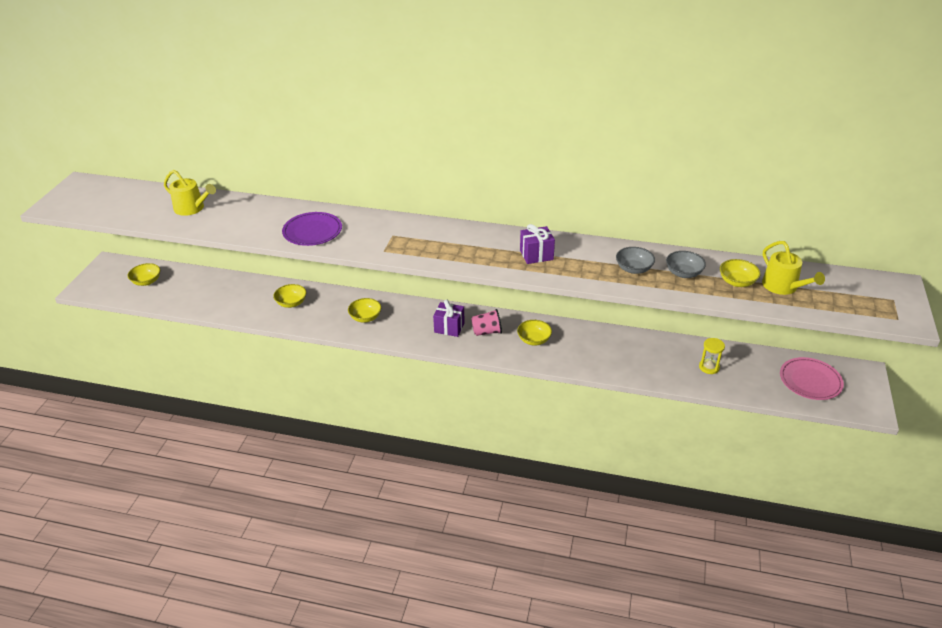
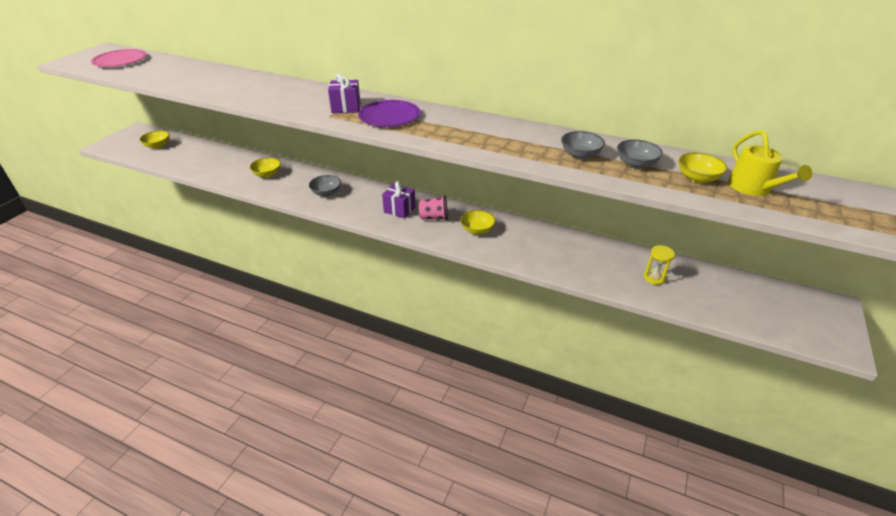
camera: 10 degrees right, 0 degrees up
yellow watering can [164,170,216,216] -> none
purple plate [282,212,342,246] -> purple plate moved to [358,100,421,127]
yellow bowl [348,298,381,323] -> grey bowl [309,175,341,197]
purple gift [520,224,555,264] -> purple gift moved to [328,74,361,113]
pink plate [780,357,844,400] -> pink plate moved to [91,49,147,67]

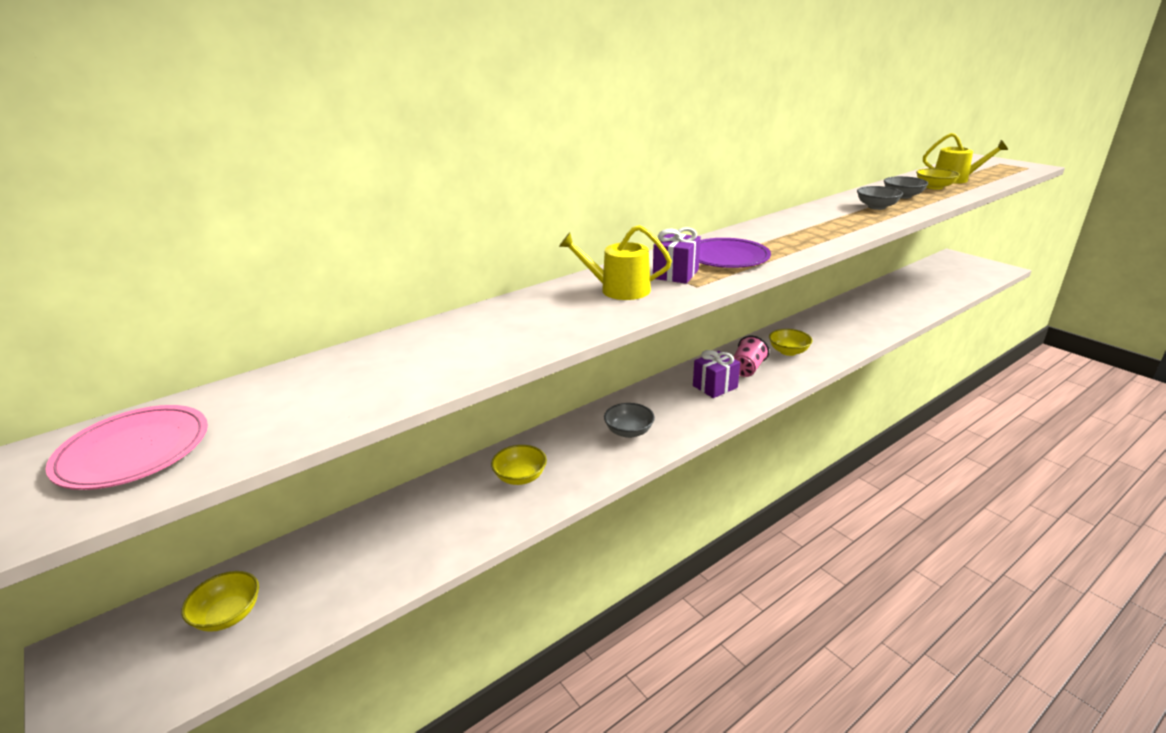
camera: 60 degrees left, 10 degrees down
yellow hourglass [644,245,675,285] -> none
none -> yellow watering can [559,225,672,300]

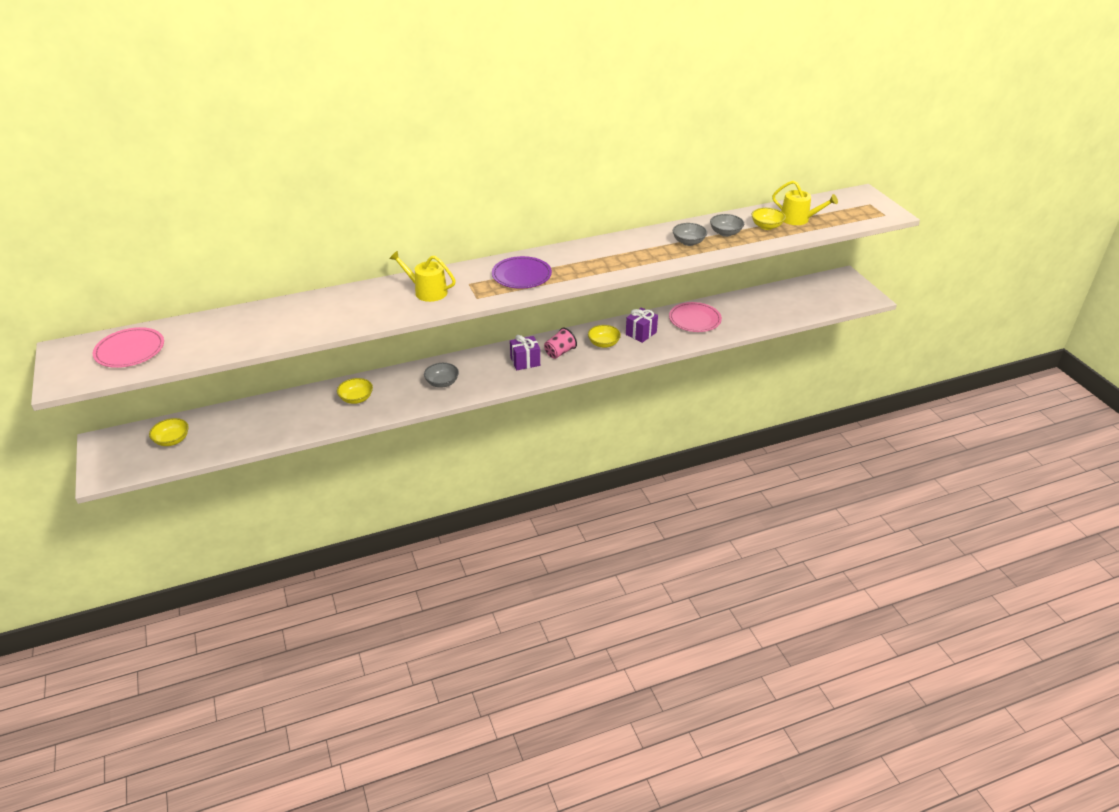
camera: 15 degrees right, 10 degrees up
purple gift [653,227,701,284] -> purple gift moved to [626,307,658,343]
none -> pink plate [669,302,722,332]

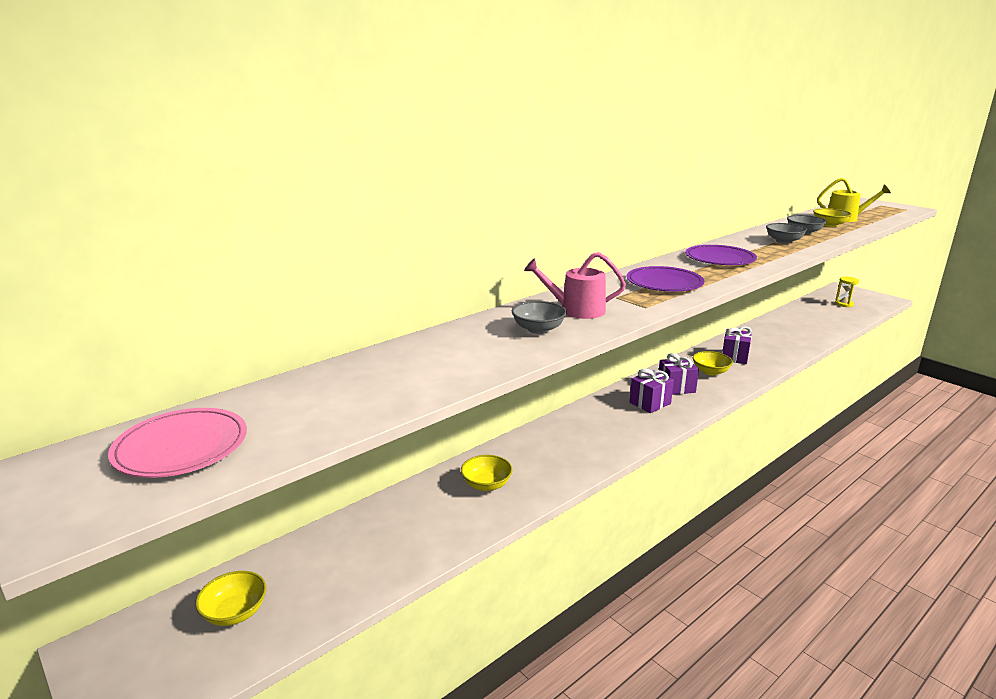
camera: 20 degrees left, 15 degrees down
yellow watering can [389,251,456,302] -> pink watering can [524,252,626,319]
grey bowl [424,363,459,388] -> grey bowl moved to [512,301,567,334]
pink cup [544,328,577,359] -> purple gift [659,353,699,395]
pink plate [669,302,722,332] -> none
none -> purple plate [685,245,757,265]
none -> yellow hourglass [835,277,859,307]

